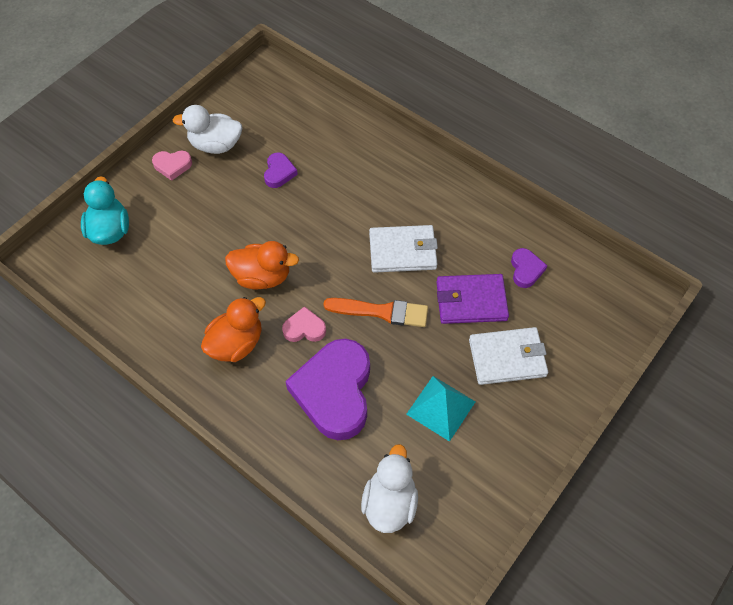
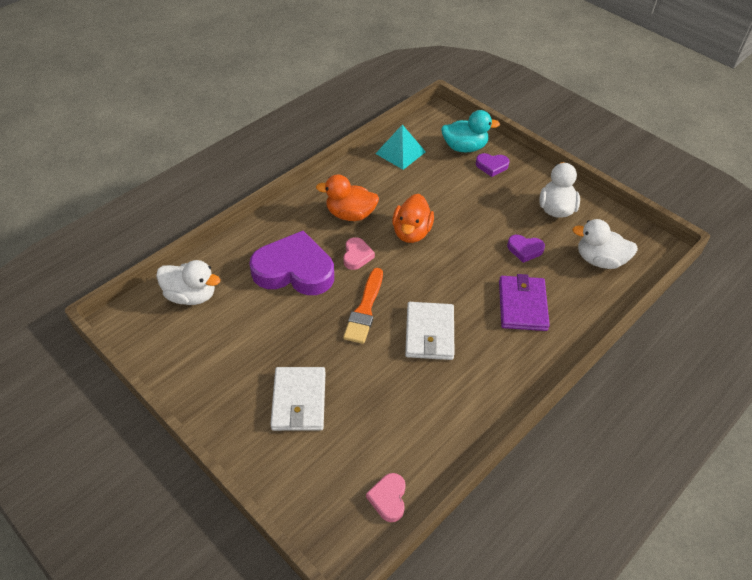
camera: 95 degrees right, 10 degrees down
pink heart [152,150,192,181] -> pink heart moved to [366,473,406,522]
orange duck [201,297,266,362] -> orange duck turned 135 degrees clockwise [316,175,379,221]
turquoise pyramid [406,376,476,442] -> turquoise pyramid moved to [375,124,426,170]
purple wallet [436,274,509,324] -> purple wallet moved to [499,274,550,331]
purple heart [511,248,548,288] -> purple heart moved to [476,153,510,177]
none -> white duck [572,219,638,269]

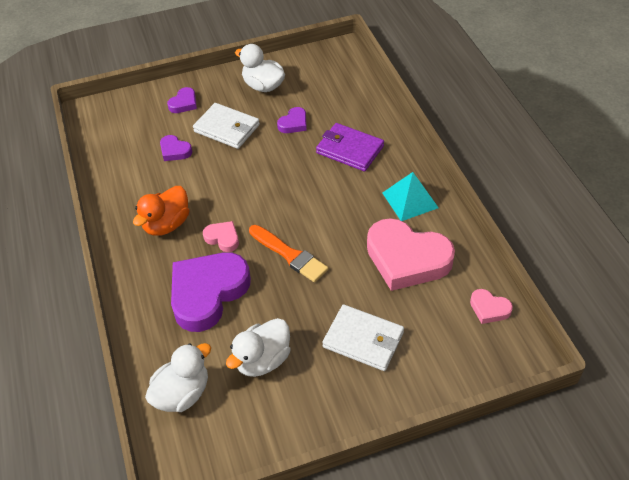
camera: 60 degrees left, 0 degrees up
turquoise pyramid [375,124,426,170] -> turquoise pyramid moved to [383,172,439,221]
orange duck [392,194,434,243] -> none
white wallet [405,302,454,360] -> white wallet moved to [193,103,260,149]
turquoise duck [441,110,500,152] -> none
white duck [572,219,638,269] -> white duck moved to [226,318,291,377]
none -> purple heart [160,135,192,161]
none -> pink heart [367,218,455,291]

